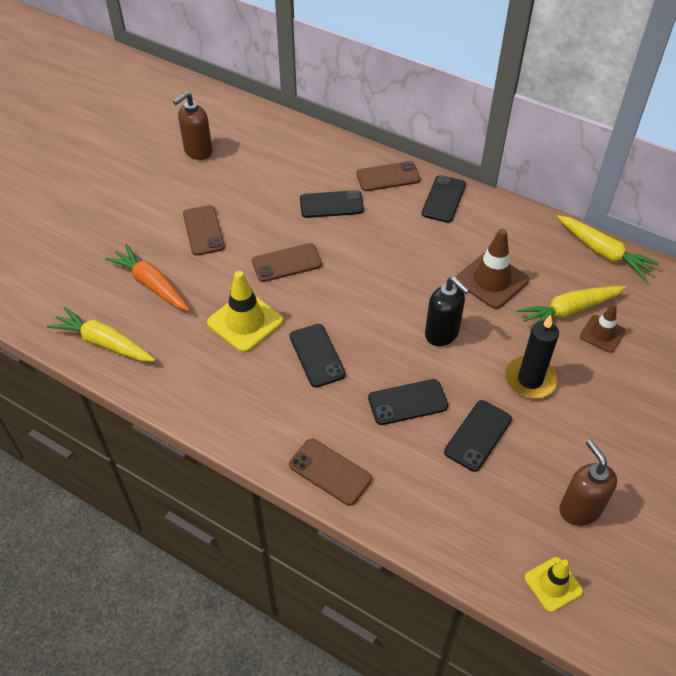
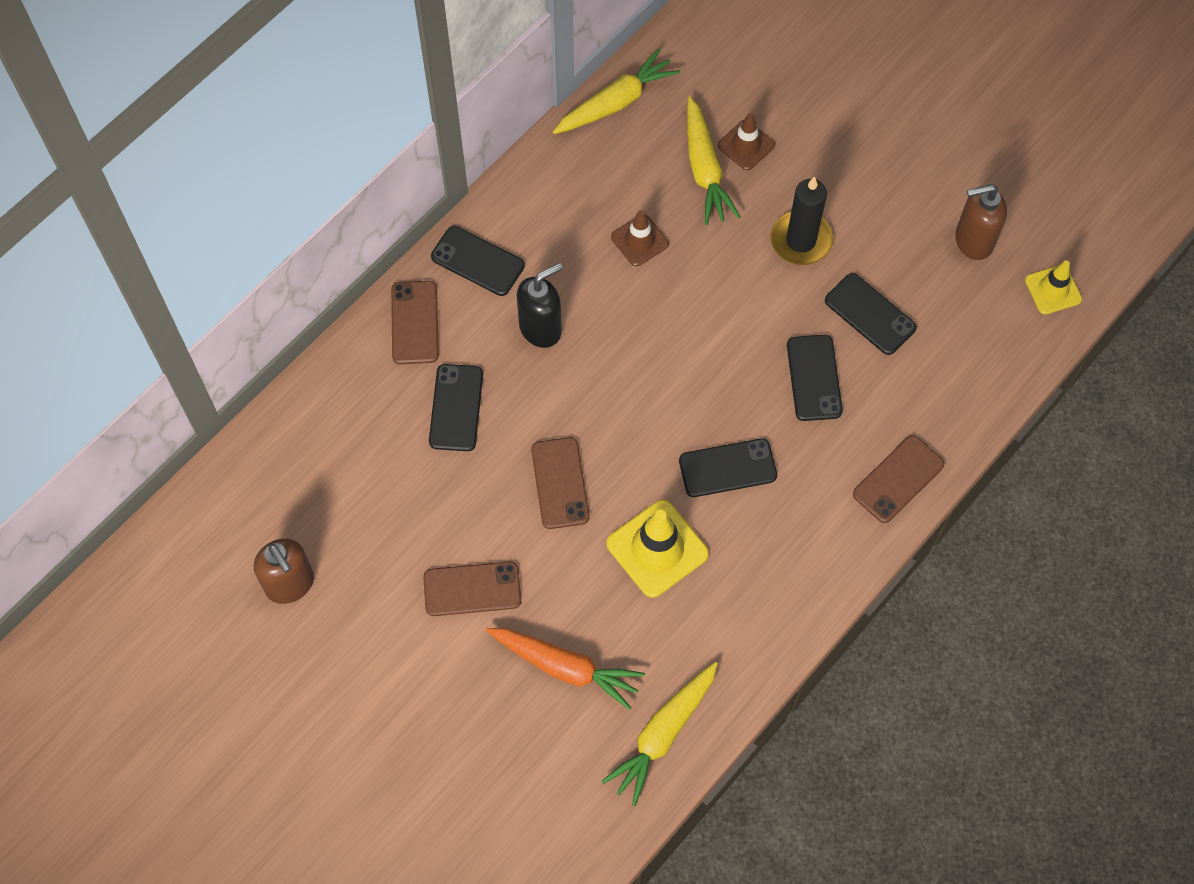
camera: 80 degrees left, 15 degrees up
orange carrot [105,244,190,311] -> orange carrot turned 120 degrees counterclockwise [486,628,645,710]
black soap dispenser [425,277,470,346] -> black soap dispenser moved to [517,263,563,348]
brown traffic cone [456,229,529,309] -> brown traffic cone [611,210,669,266], size x0.61

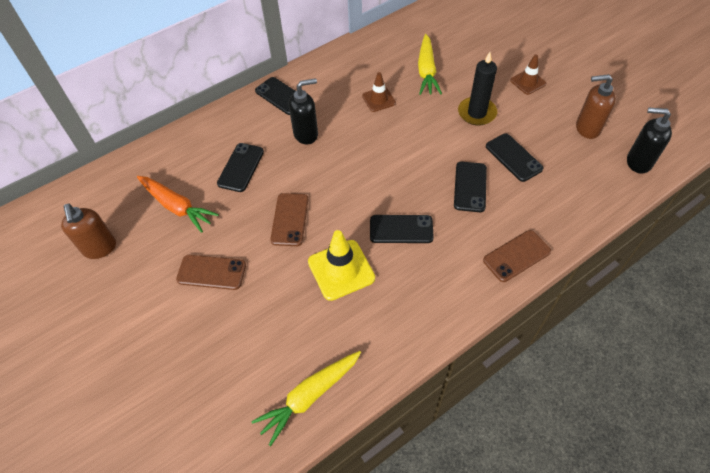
camera: 15 degrees right, 10 degrees down
brown phone [391,281,439,364] -> none
orange carrot [486,628,645,710] -> orange carrot moved to [137,176,219,233]
yellow carrot [553,48,680,134] -> none
brown traffic cone [718,113,775,170] -> brown traffic cone moved to [510,54,546,95]
yellow traffic cone [1025,260,1082,314] -> black soap dispenser [627,107,672,174]

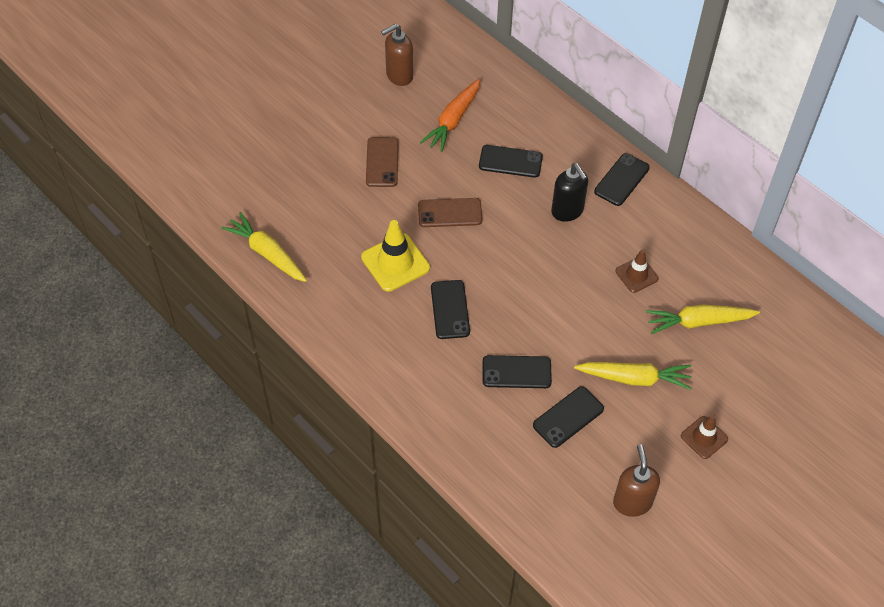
camera: 80 degrees right, 0 degrees up
black candle [458,52,497,126] -> yellow carrot [574,362,692,390]
brown phone [483,230,551,282] -> none
black soap dispenser [627,107,672,174] -> none

